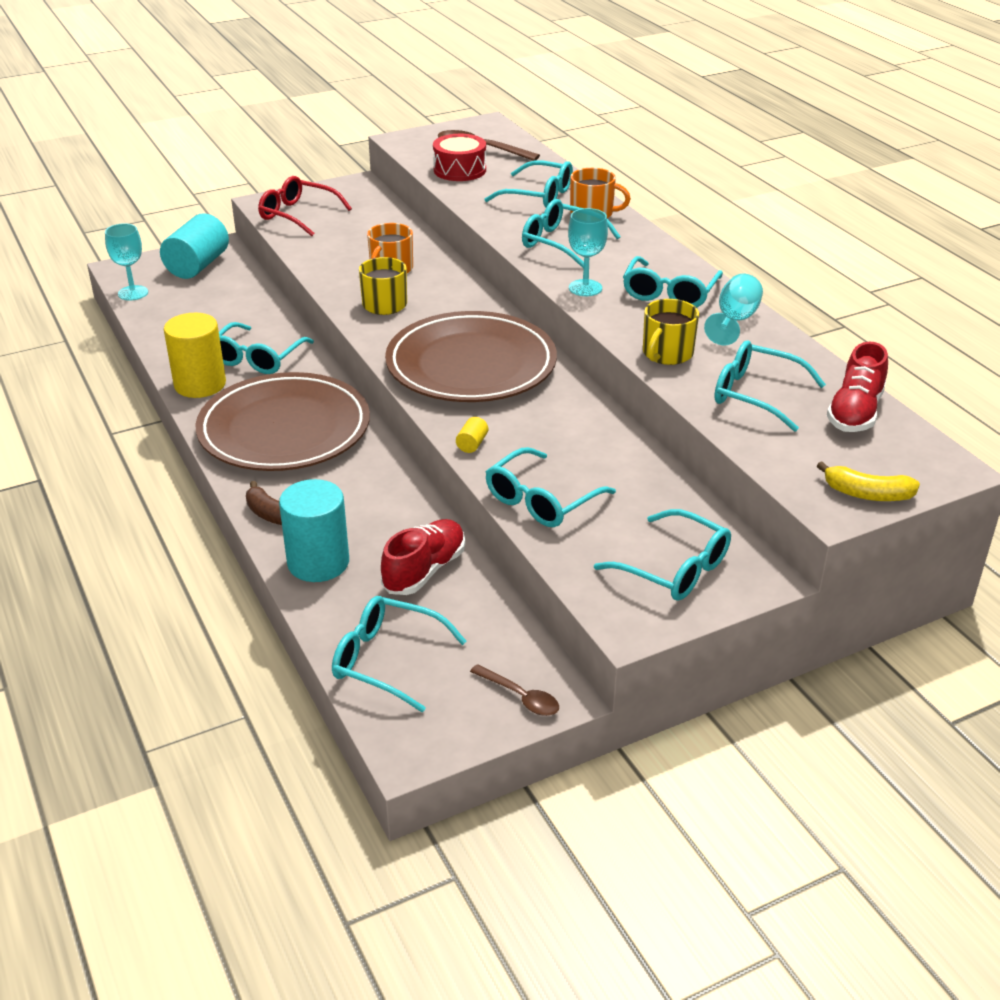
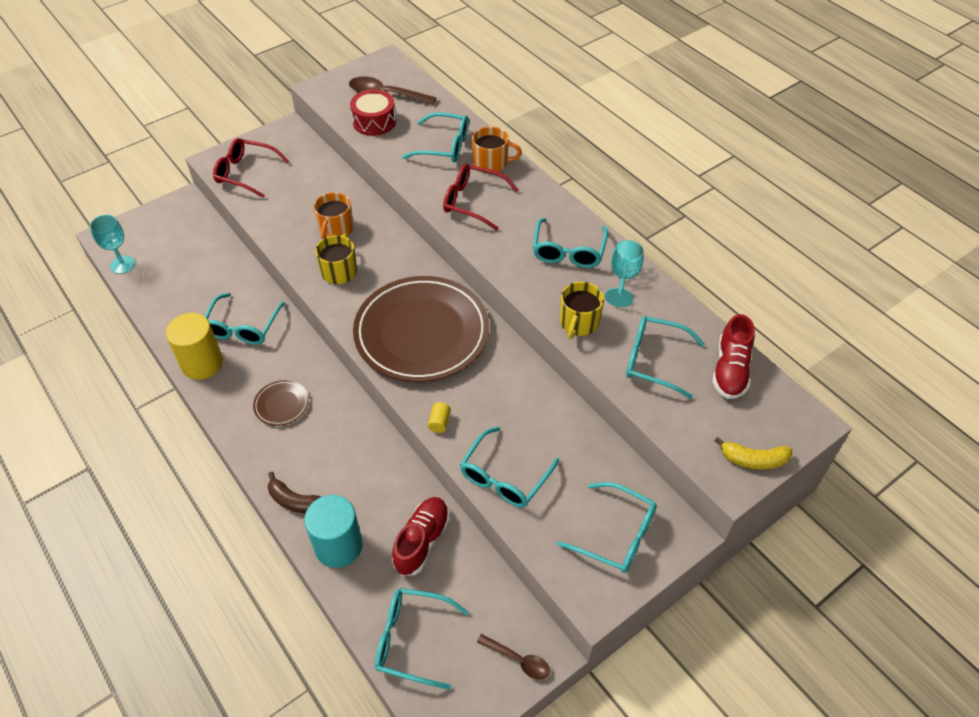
camera: 10 degrees left, 15 degrees up
turquoise cylinder [160,213,229,279] -> none
brown plate [196,372,370,471] -> brown plate [253,380,309,426], size x0.40
turquoise glasses [522,199,621,268] -> red glasses [443,164,519,231]
turquoise goblet [568,208,608,296] -> none

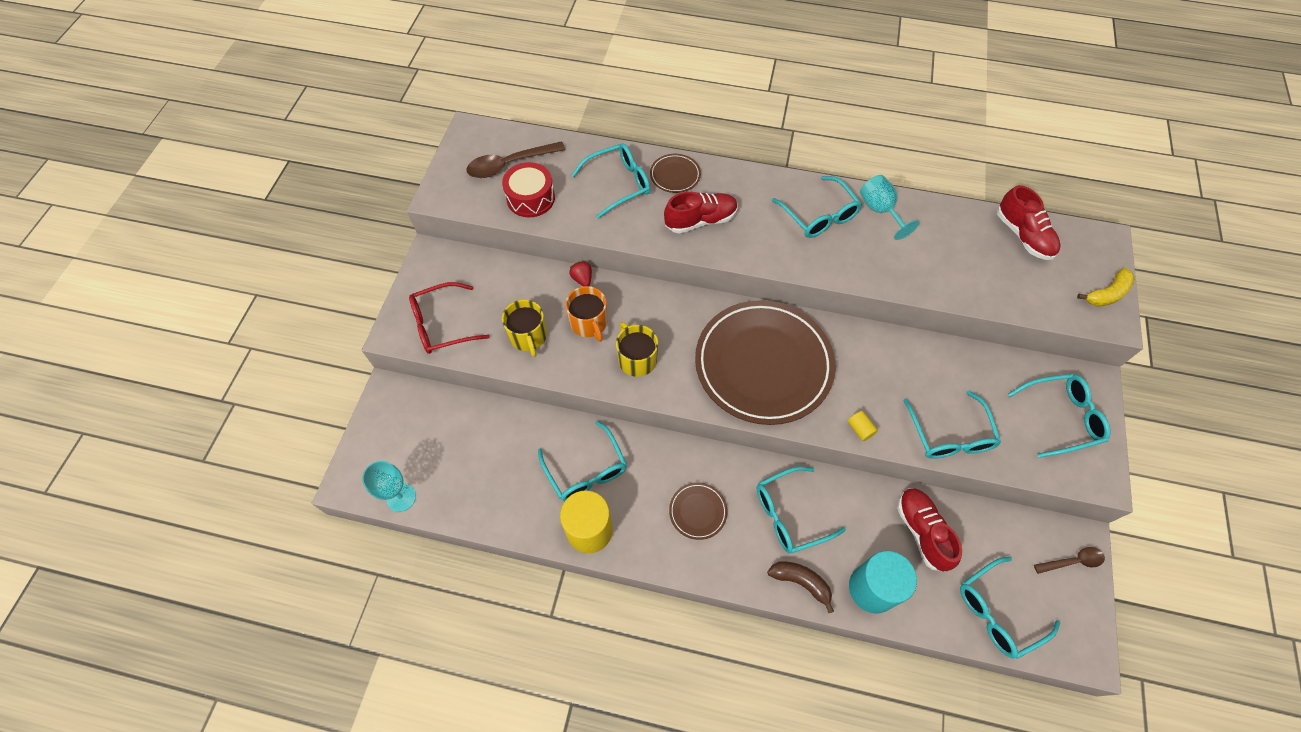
camera: 40 degrees left, 10 degrees up
brown banana [268,472,321,513] -> brown banana turned 135 degrees counterclockwise [767,562,834,613]
red glasses [443,164,519,231] -> red shoe [664,192,738,234]
orange mug [472,126,522,173] -> brown plate [650,154,701,193]
yellow mug [560,282,604,339] -> yellow mug moved to [502,300,547,357]
turquoise glasses [626,316,705,399] -> turquoise glasses moved to [757,466,846,553]
none -> red strawberry [569,261,592,286]

